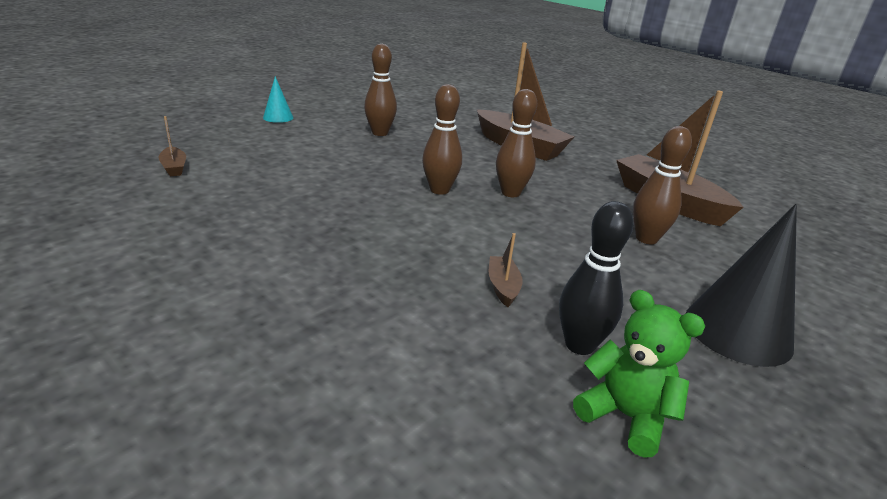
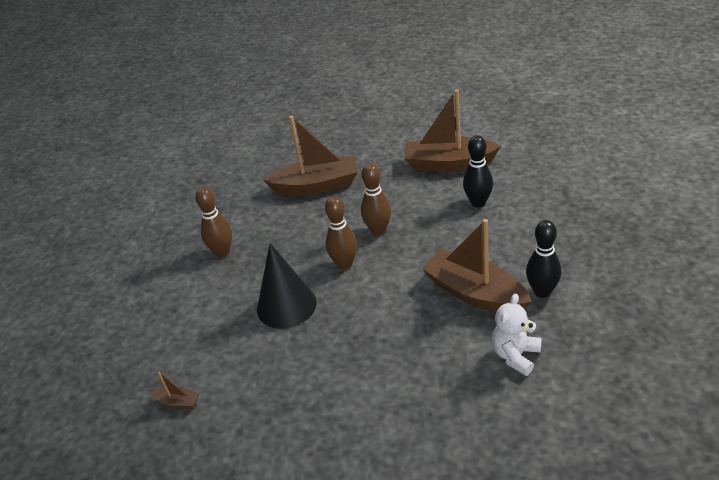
camera: 40 degrees left, 10 degrees up
turquoise cone [263,76,293,123] -> none
brown boat [488,233,523,307] -> brown boat [422,219,532,312], size x2.37
green teddy bear [573,290,705,458] -> none
brown bowling pin [633,126,692,244] -> black bowling pin [463,135,493,208]
black cone [686,204,797,367] -> black cone moved to [257,243,317,329]
none -> white teddy bear [492,294,542,376]

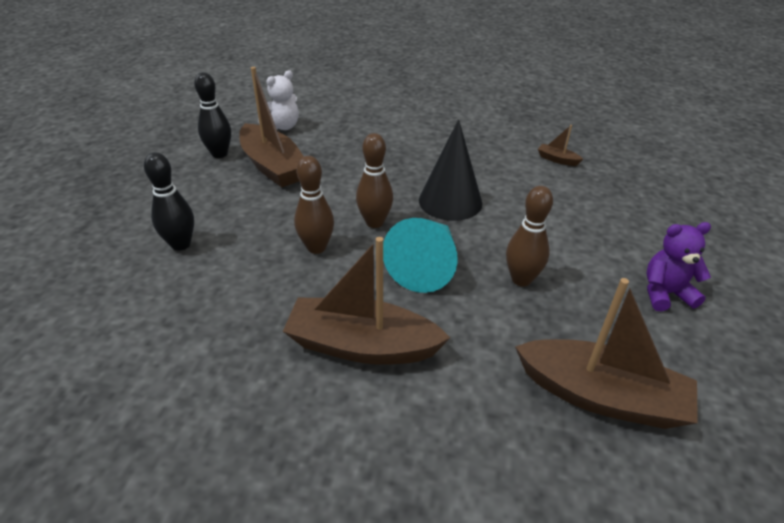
camera: 170 degrees left, 0 degrees up
brown boat [404,90,501,172] -> brown boat moved to [515,278,698,429]
none -> turquoise cone [383,218,458,293]
none -> purple teddy bear [647,222,711,312]

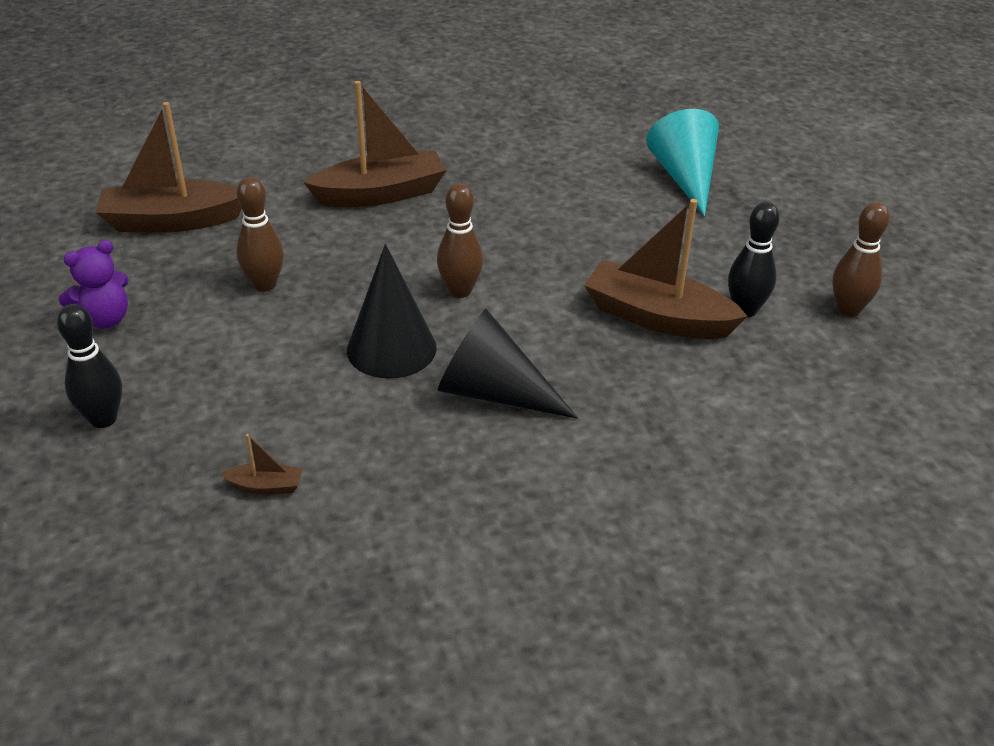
camera: 150 degrees right, 0 degrees up
black bowling pin [144,152,194,251] -> black bowling pin moved to [57,304,122,428]
white teddy bear [258,70,299,130] -> none
brown bowling pin [294,156,334,254] -> brown bowling pin moved to [832,202,890,317]
turquoise cone [383,218,458,293] -> turquoise cone moved to [646,109,719,216]
none -> black cone [438,309,578,419]

